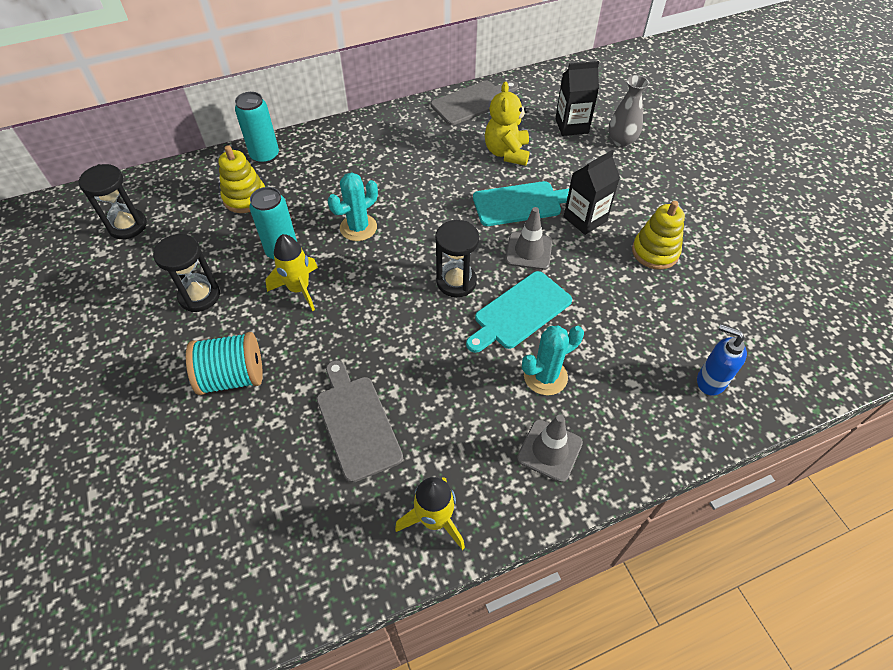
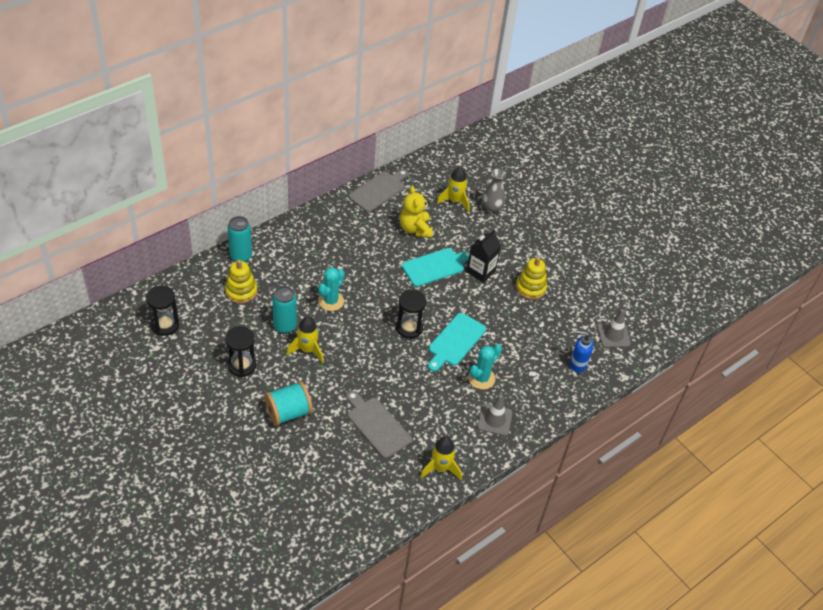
camera: 20 degrees left, 5 degrees down
grey traffic cone [506,207,552,270] -> grey traffic cone moved to [597,309,631,347]
black carton [555,61,599,136] -> yellow rocket [437,167,470,212]

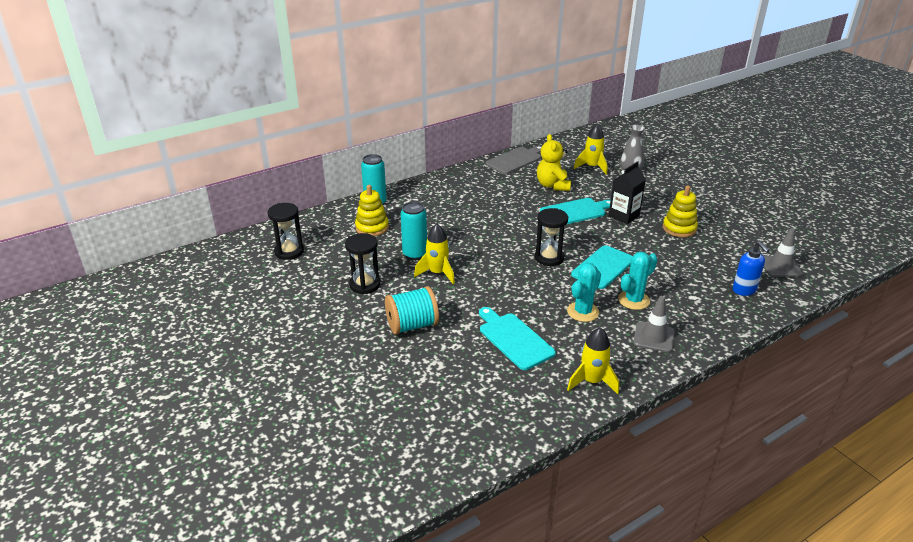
camera: 10 degrees right, 15 degrees down
turquoise cactus [318,267,345,311] -> turquoise cactus moved to [567,263,601,322]
grey cutting board [346,391,412,458] -> turquoise cutting board [479,307,556,370]
blue soap dispenser [570,330,594,373] -> blue soap dispenser turned 135 degrees counterclockwise [733,241,770,296]

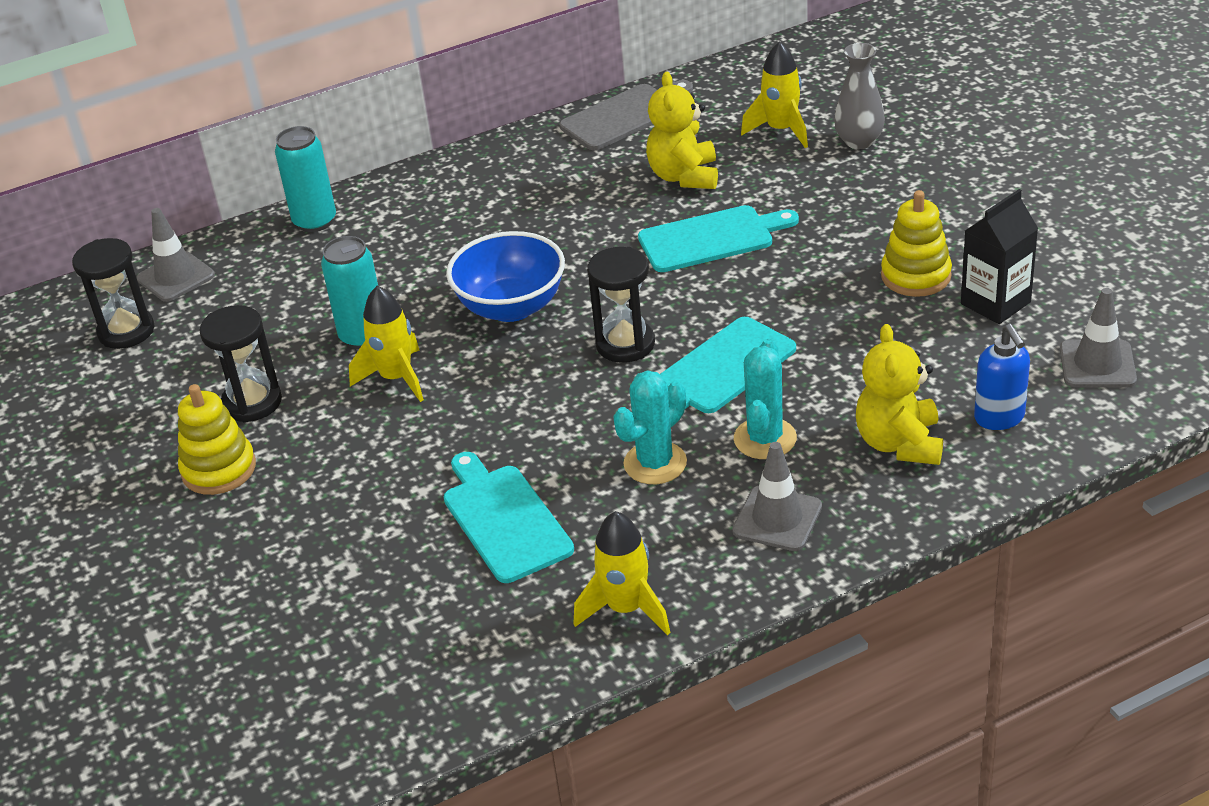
camera: 10 degrees right, 5 degrees up
yellow stacking toy [355,185,389,236] -> yellow stacking toy moved to [178,384,256,495]
turquoise spool [385,286,439,335] -> none
black carton [608,161,646,224] -> black carton moved to [961,189,1038,324]
turquoise cactus [618,252,657,310] -> turquoise cactus turned 45 degrees counterclockwise [734,339,797,459]
none -> grey traffic cone [137,208,215,302]
none -> blue bowl [446,231,565,322]
none -> yellow teddy bear [856,324,943,465]

